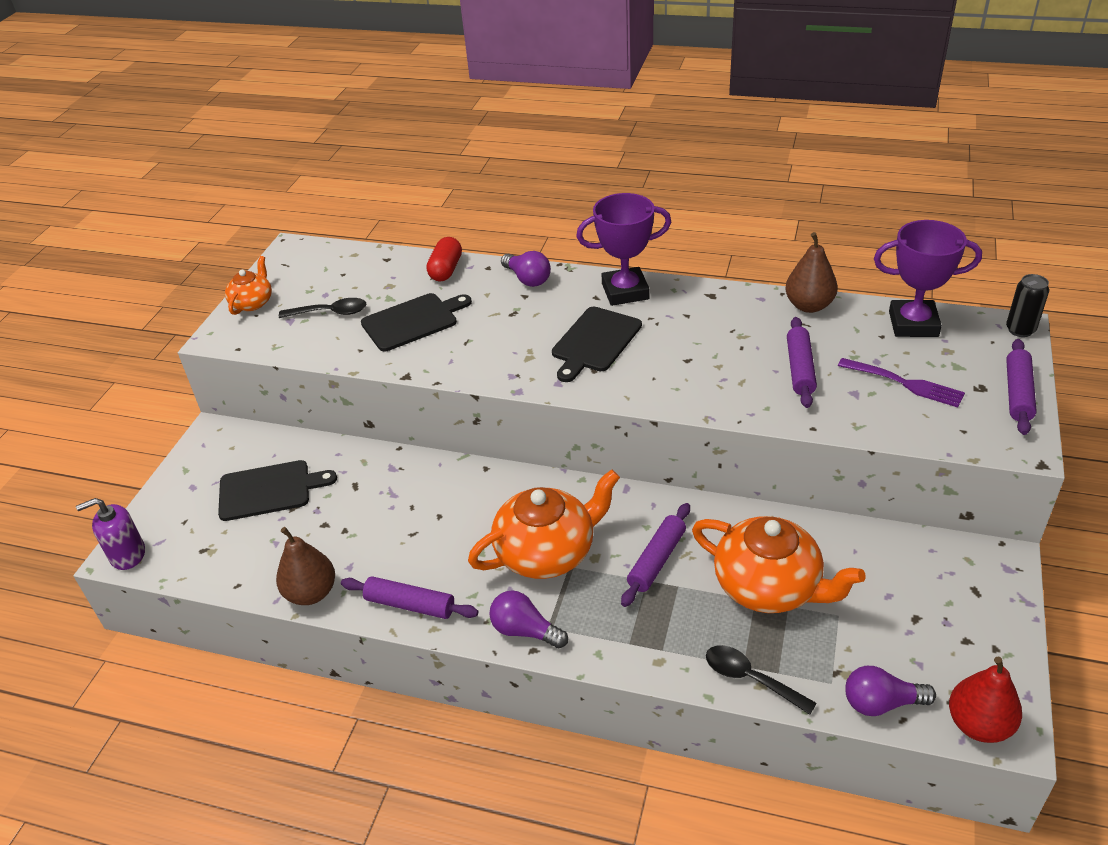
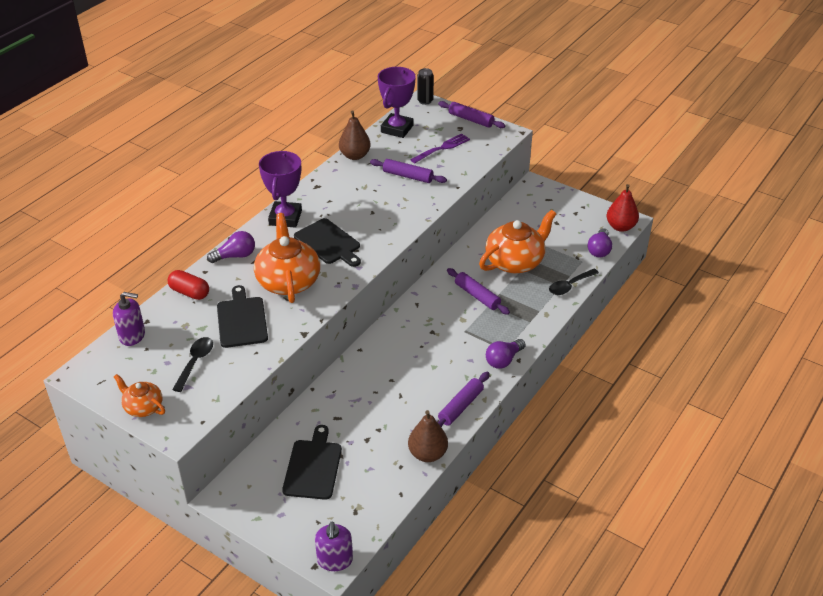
camera: 75 degrees left, 0 degrees up
orange teapot [468,469,620,579] -> orange teapot moved to [254,213,320,303]
none -> purple soap dispenser [113,292,145,346]

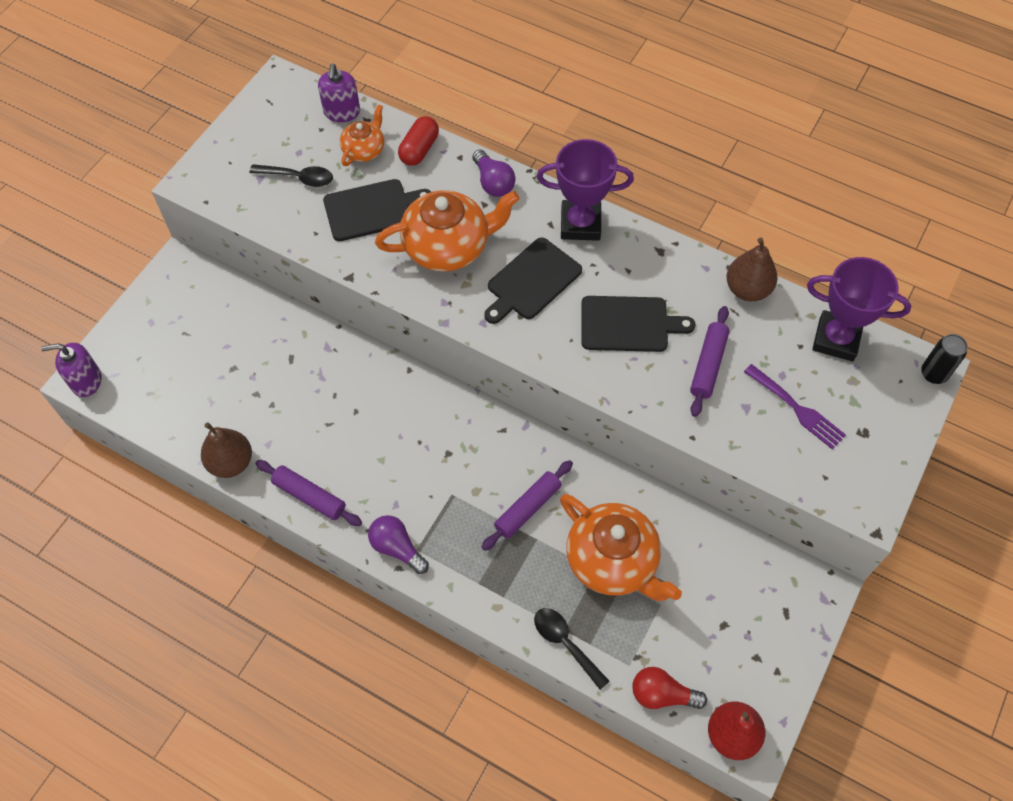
camera: 85 degrees right, 20 degrees up
orange teapot [114,374,165,417] -> orange teapot moved to [340,104,384,166]
black cutting board [282,425,342,500] -> black cutting board moved to [581,296,696,352]
purple rolling pin [438,101,505,128] -> none
purple light bulb [588,228,612,257] -> red light bulb [632,667,707,709]

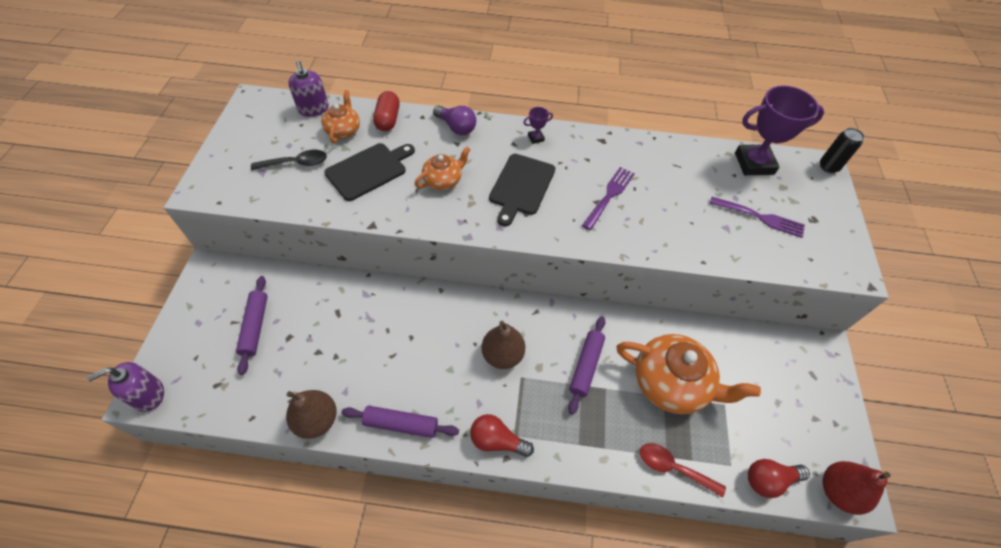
camera: 25 degrees left, 5 degrees down
purple light bulb [368,515,429,574] -> red light bulb [470,414,534,457]
orange teapot [375,190,520,272] -> orange teapot [415,146,471,190], size x0.54
black spoon [534,608,609,690] -> red spoon [640,443,726,498]
purple trophy [537,139,634,241] -> purple trophy [523,107,553,144], size x0.42
black cutting board [581,296,696,352] -> purple fork [582,167,635,230]
purple rolling pin [690,306,730,417] -> purple rolling pin moved to [236,276,268,375]
brown pear [726,238,778,301] -> brown pear moved to [482,321,525,369]

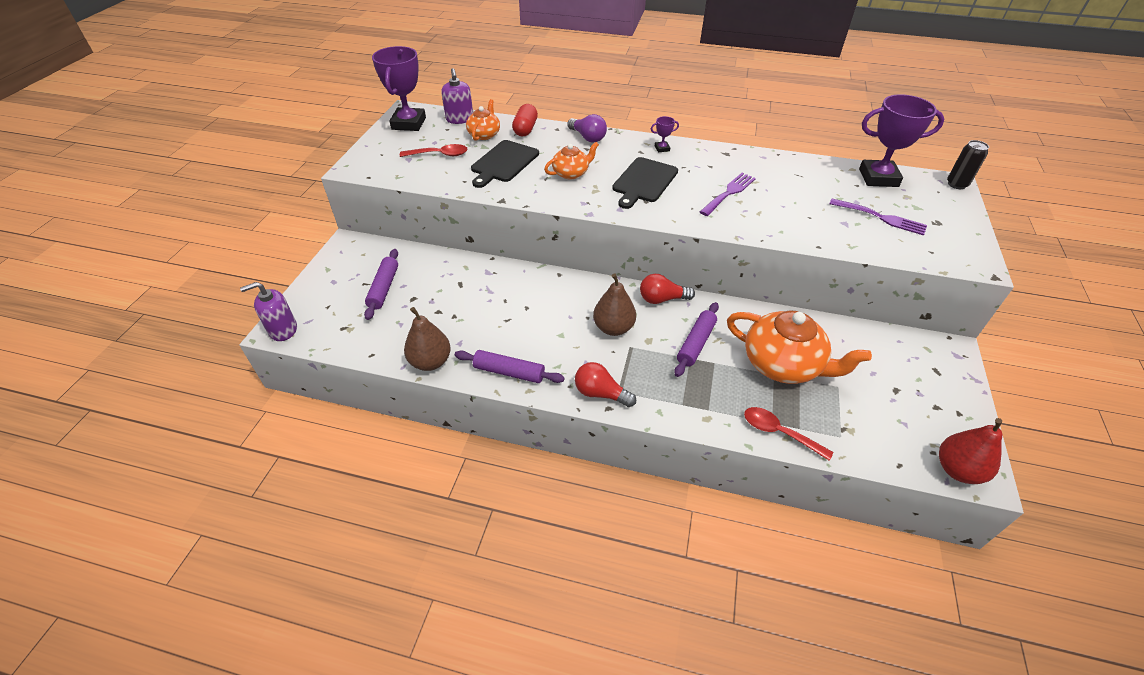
camera: 10 degrees right, 10 degrees down
black spoon [251,150,327,170] -> red spoon [400,144,467,157]
black cutting board [324,143,415,201] -> black cutting board turned 150 degrees clockwise [471,140,539,188]
red light bulb [748,459,810,498] -> red light bulb moved to [640,274,695,304]
none -> purple trophy [372,46,426,131]

